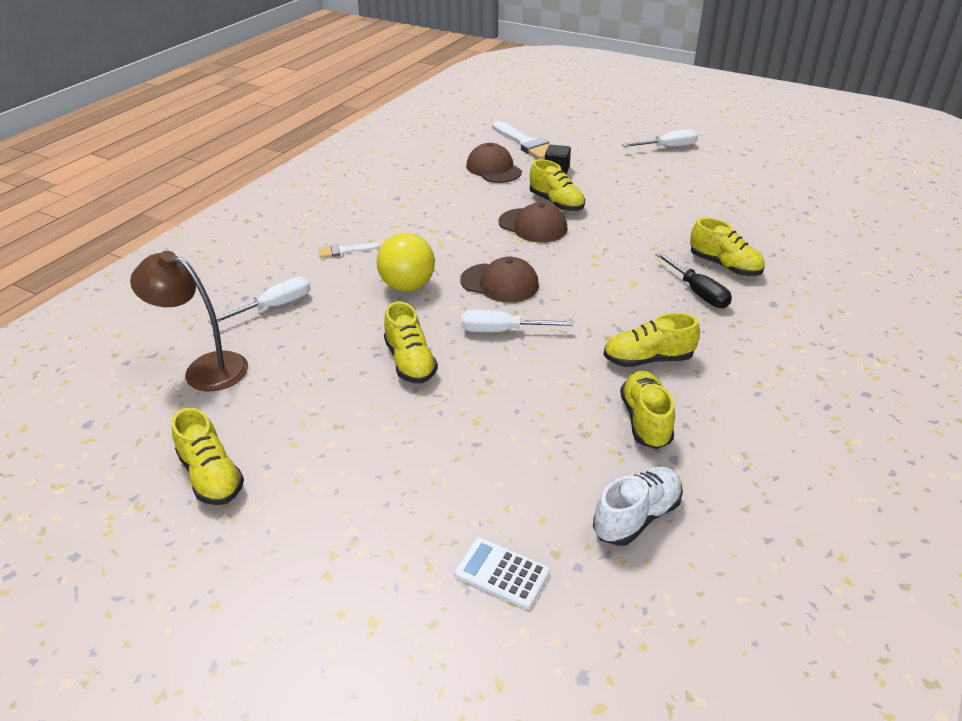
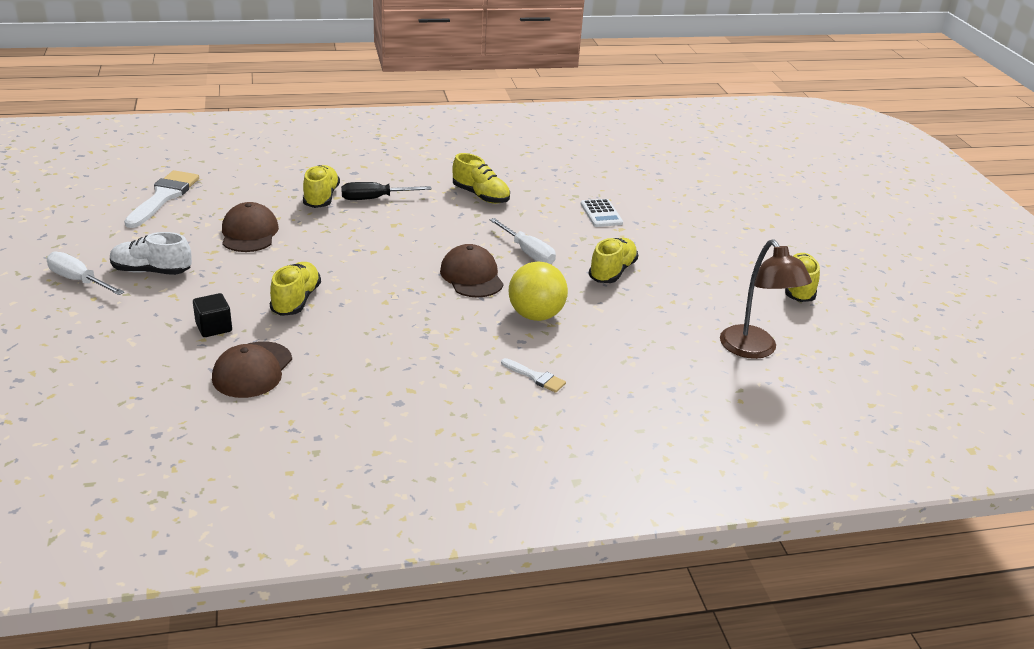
camera: 135 degrees left, 5 degrees down
white screwdriver [208,277,310,325] -> none
white calculator [454,537,550,609] -> white calculator moved to [581,199,623,227]
white brush [492,121,551,159] -> white brush moved to [124,170,199,228]
brown cap [498,202,568,243] -> brown cap moved to [222,202,279,252]
white shoe [593,467,683,546] -> white shoe moved to [110,232,192,275]
yellow shoe [620,371,675,449] -> none
black screwdriver [655,252,732,308] -> black screwdriver turned 120 degrees counterclockwise [341,182,432,200]

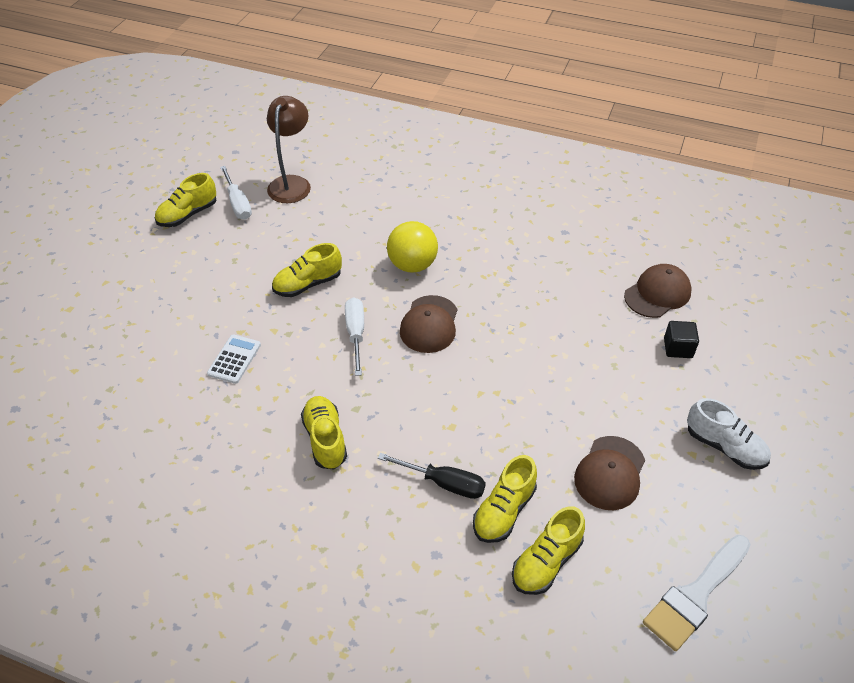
camera: 145 degrees left, 15 degrees up
white screwdriver [47,252,124,295] -> white screwdriver moved to [220,166,252,220]
yellow shoe [270,262,321,316] -> yellow shoe moved to [512,506,585,595]
white brush [501,358,566,393] -> none

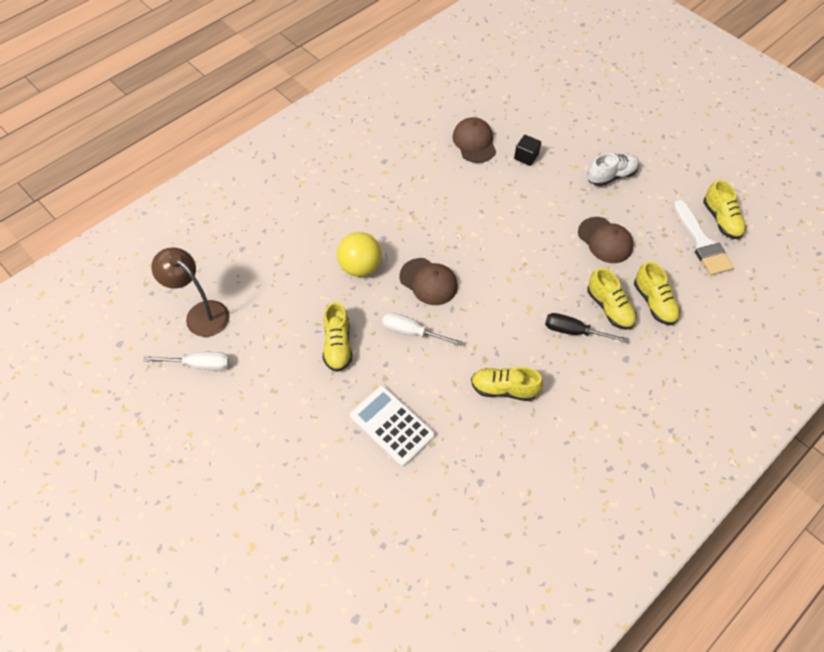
camera: 65 degrees left, 10 degrees up
yellow shoe [155,173,217,227] -> yellow shoe moved to [703,180,746,239]
white calculator [207,334,261,384] -> white calculator [350,386,435,466], size x1.60
black screwdriver [378,453,486,499] -> black screwdriver turned 120 degrees counterclockwise [545,313,628,343]

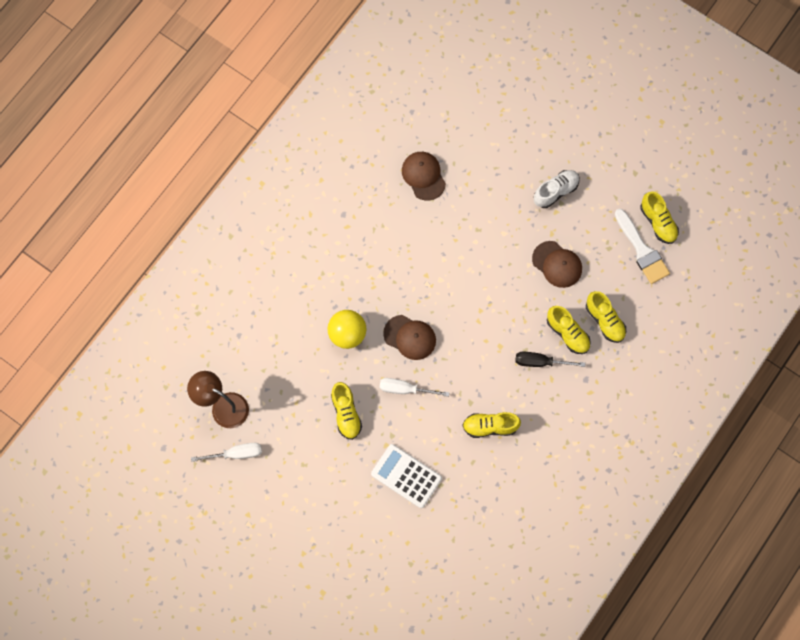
camera: 10 degrees left, 15 degrees up
black cube [514,135,541,166] -> none

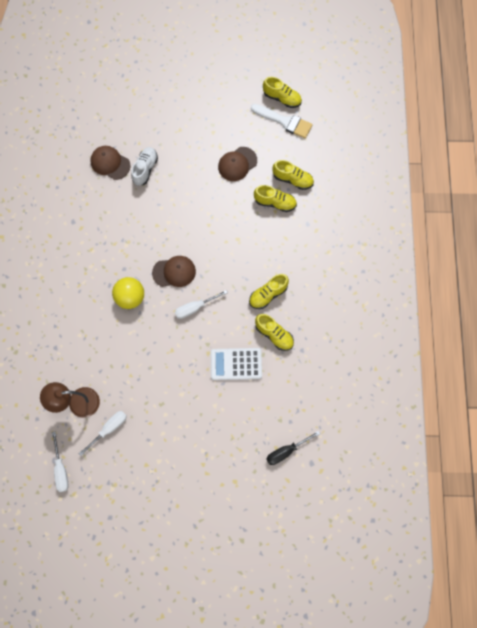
camera: 35 degrees left, 0 degrees up
yellow shoe [331,382,362,440] -> yellow shoe moved to [255,314,294,351]
black screwdriver [515,352,585,367] -> black screwdriver moved to [266,431,320,465]
brown cap [532,241,582,288] -> brown cap turned 135 degrees clockwise [218,147,257,181]
white shoe [534,170,580,208] -> white shoe moved to [131,147,158,186]
none -> white screwdriver [52,431,69,492]

